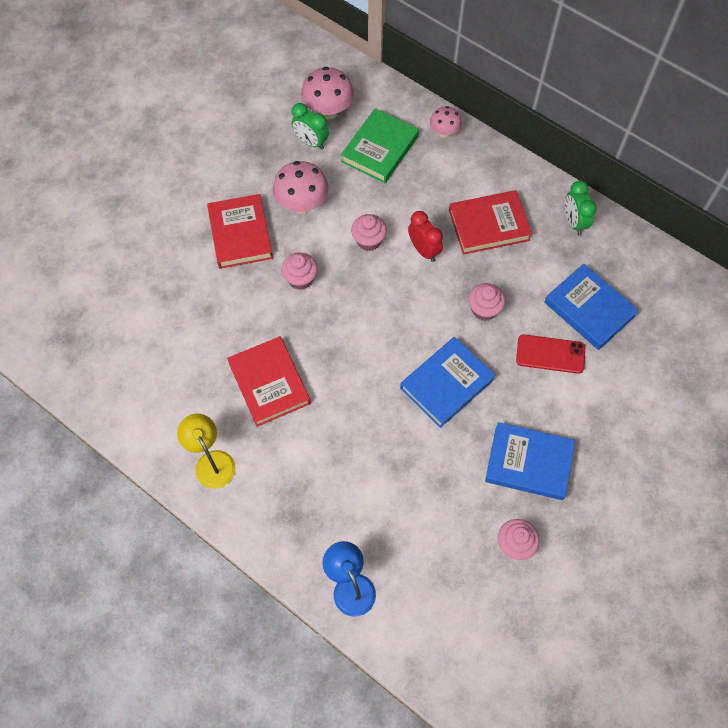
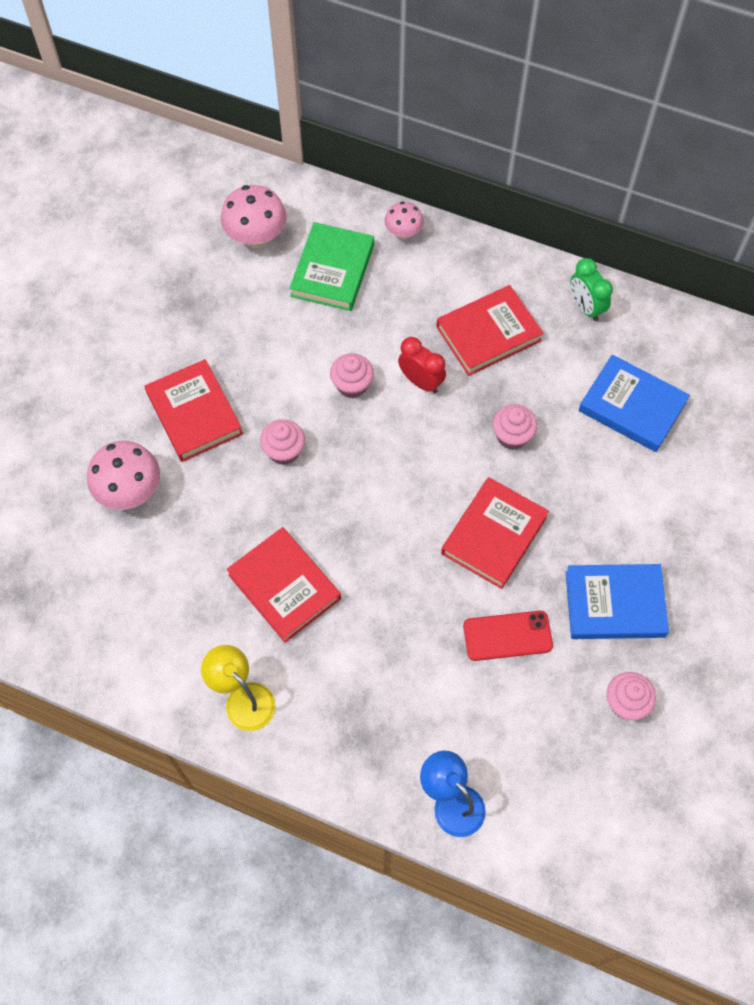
camera: 15 degrees left, 0 degrees up
pink mushroom [273,161,328,214] -> pink mushroom moved to [87,441,160,510]
green clock [291,103,329,150] -> none
blue book [400,337,495,428] -> red book [441,477,549,589]
red phone [516,334,585,374] -> red phone moved to [463,611,553,661]

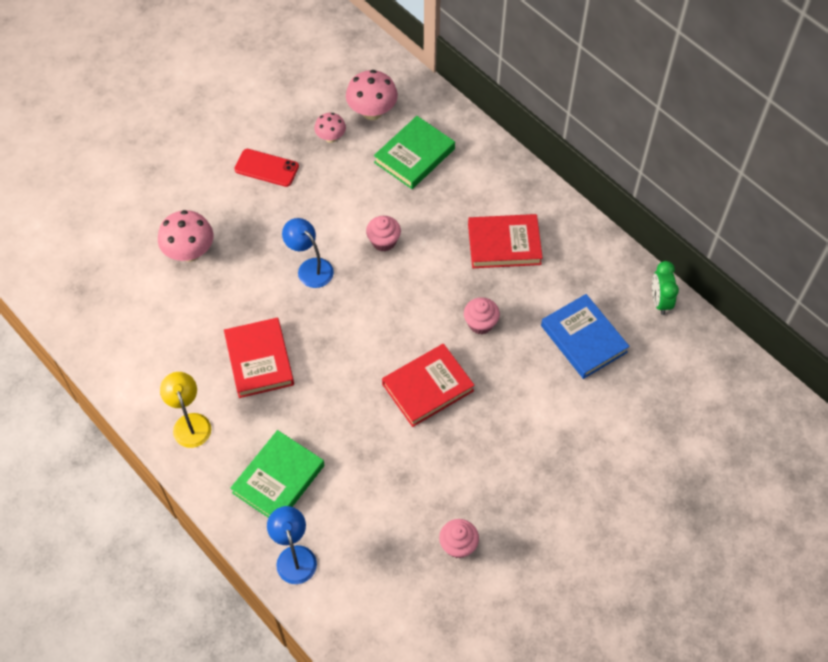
camera: 25 degrees right, 5 degrees down
red book [145,359,243,462] -> none
pink cupcake [260,419,305,465] -> blue lamp [282,218,334,288]
pink mushroom [384,202,424,240] -> pink mushroom moved to [314,113,346,143]
red clock [398,337,446,393] -> none
red phone [463,611,553,661] -> red phone moved to [234,149,299,187]
blue book [565,564,669,639] -> none
green clock [570,258,613,321] -> green clock moved to [652,261,679,315]
none -> green book [230,430,325,518]

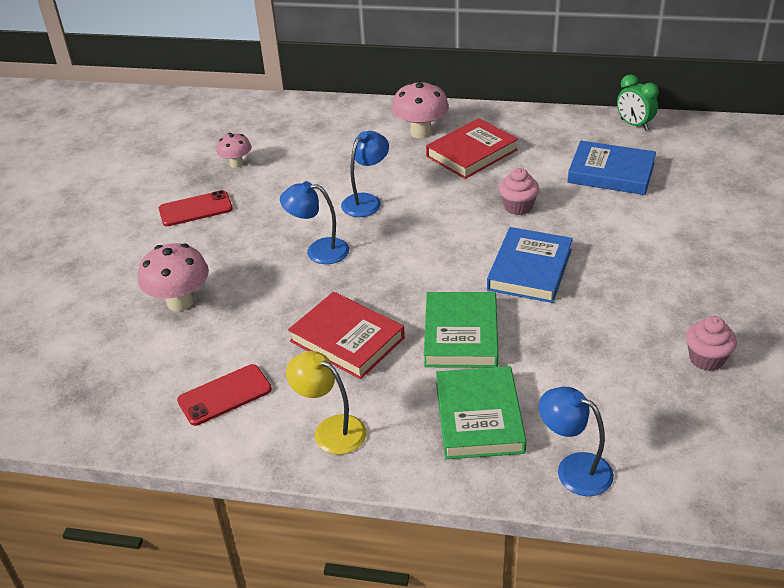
camera: 35 degrees left, 20 degrees down
pink mushroom [346,70,398,120] -> pink mushroom moved to [392,82,449,138]
pink cupcake [366,216,401,251] -> blue lamp [341,131,389,217]
green book [374,116,455,189] -> green book moved to [424,292,498,368]
red book [382,344,475,427] -> blue book [487,227,573,303]
none -> red phone [177,364,272,426]

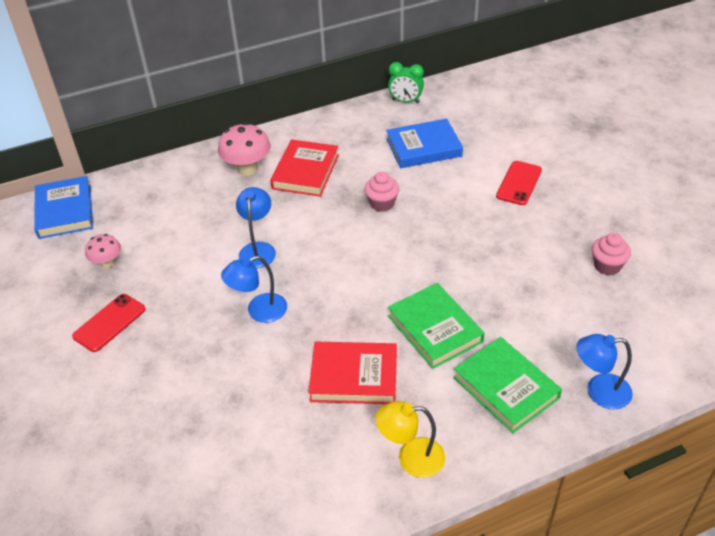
camera: 35 degrees left, 5 degrees up
pink mushroom [138,243,209,311] -> none
red phone [177,364,272,426] -> red phone moved to [496,161,542,205]
blue book [487,227,573,303] -> blue book moved to [34,176,93,239]

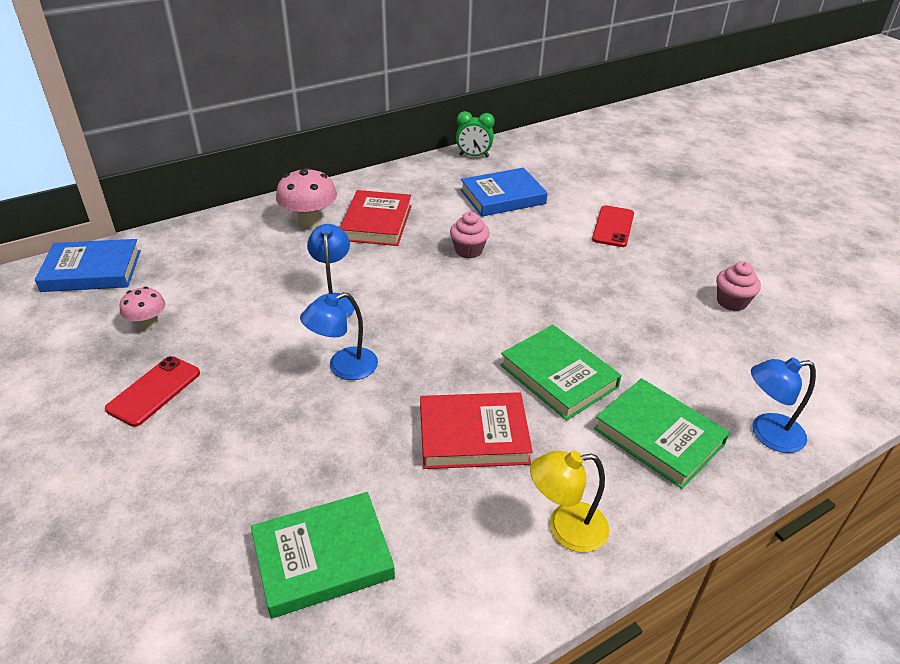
camera: 10 degrees left, 5 degrees down
blue book [34,176,93,239] -> blue book turned 75 degrees counterclockwise [35,239,141,292]
none -> green book [251,492,395,618]

